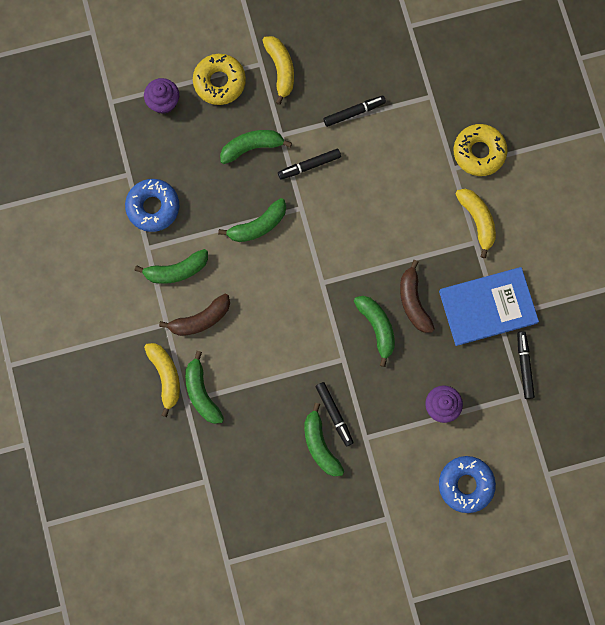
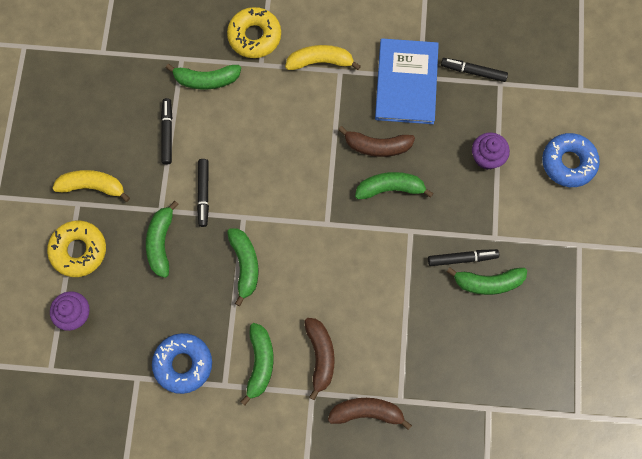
camera: 70 degrees left, 5 degrees down
yellow banana [144,343,180,417] -> brown banana [328,398,412,430]
green banana [185,351,224,424] -> green banana moved to [166,64,241,89]

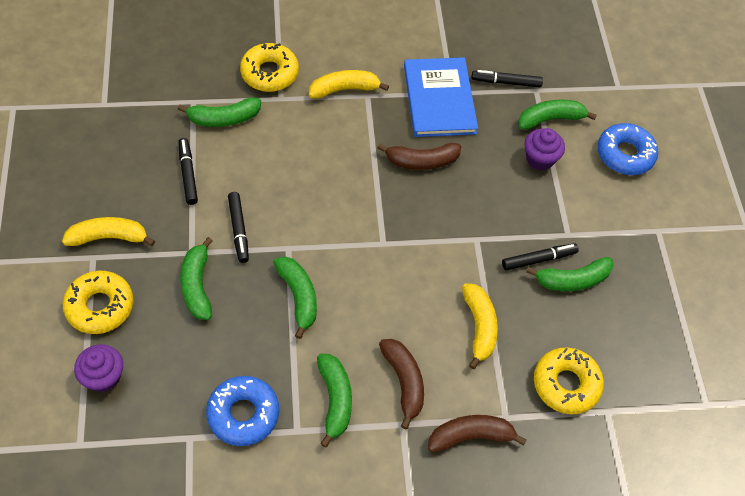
camera: 15 degrees left, 15 degrees down
green banana [355,172,433,199] -> green banana moved to [518,100,597,130]
none -> yellow banana [462,283,498,369]
none -> yellow donut [534,347,604,414]

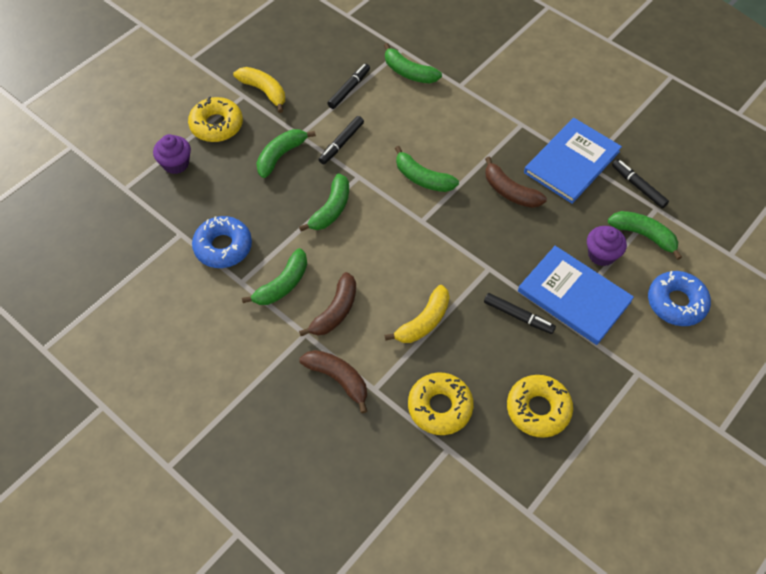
camera: 50 degrees right, 0 degrees up
yellow donut [240,43,299,92] -> yellow donut moved to [507,375,573,438]
yellow banana [309,70,389,99] -> none
green banana [526,257,614,291] -> green banana moved to [395,146,459,192]
none -> blue book [518,246,634,345]

